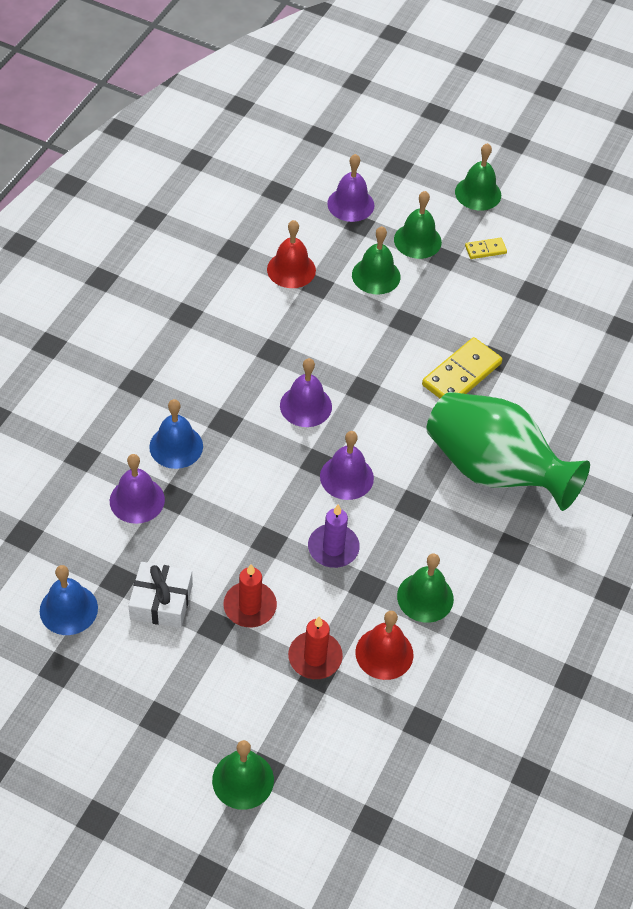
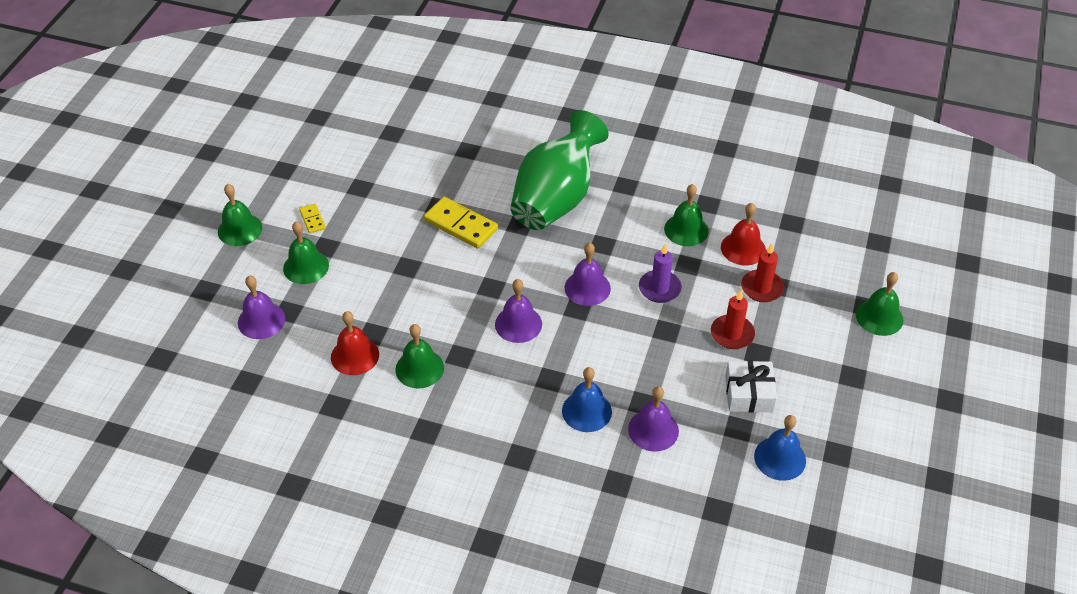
camera: 95 degrees left, 5 degrees down
green bell [352,226,401,295] -> green bell moved to [395,324,444,389]

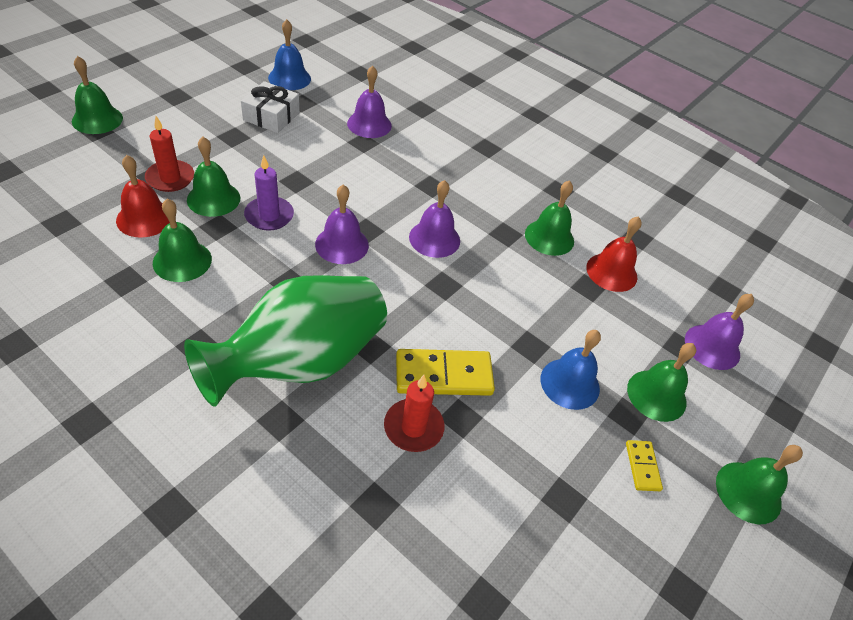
camera: 165 degrees left, 0 degrees up
yellow domino [424,197,498,249] -> yellow domino turned 60 degrees counterclockwise [396,349,495,396]
blue bell [562,367,612,432] -> blue bell moved to [541,330,601,410]
red candle [711,290,755,349] -> red candle moved to [384,375,444,452]
none -> green bell [187,137,240,217]

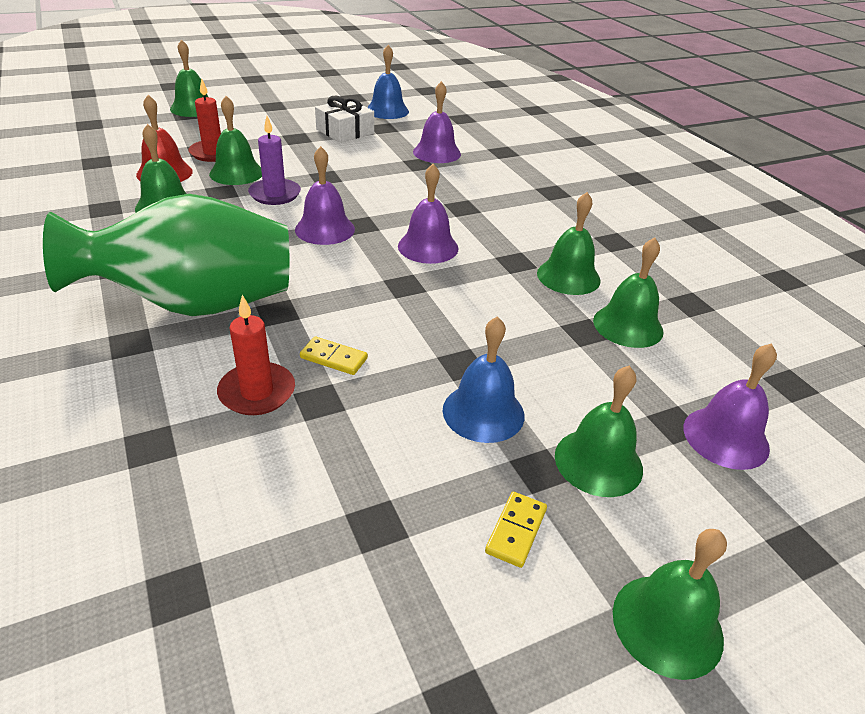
camera: 30 degrees right, 10 degrees down
yellow domino [396,349,495,396] -> yellow domino [300,337,368,375], size x0.51
red bell [586,216,642,292] -> green bell [593,237,664,348]

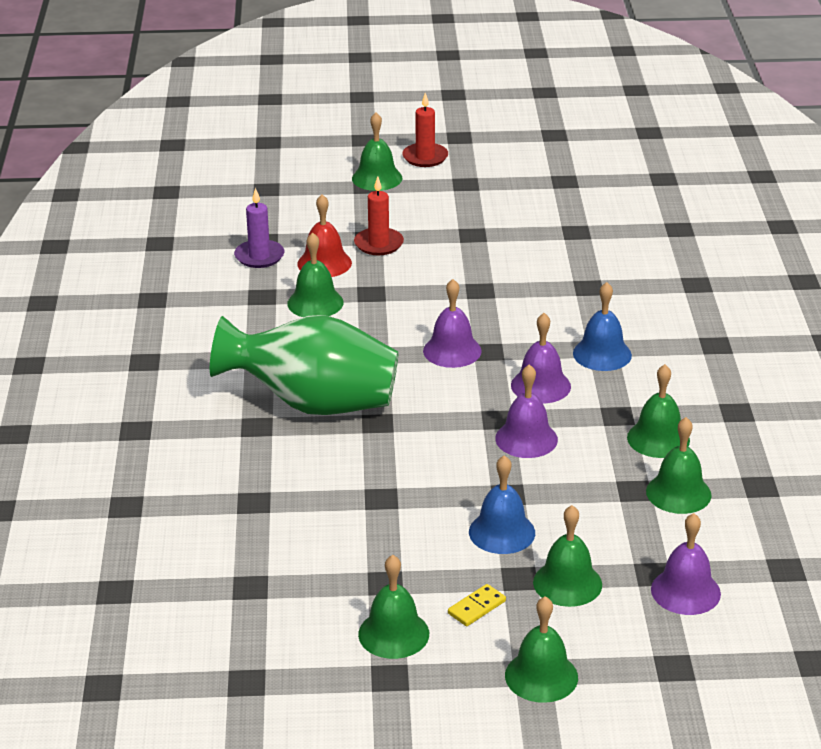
camera: 25 degrees right, 5 degrees down
green bell [209,96,262,185] -> green bell moved to [358,555,429,659]
red candle [217,295,295,415] -> red candle moved to [402,93,448,167]
purple candle [248,116,301,205] -> purple candle moved to [234,188,284,268]
yellow domino [300,337,368,375] -> none
white gift [315,95,374,143] -> none
blue bell [367,45,409,119] -> blue bell moved to [573,282,632,371]
purple bell [413,81,461,163] -> purple bell moved to [495,364,558,458]

